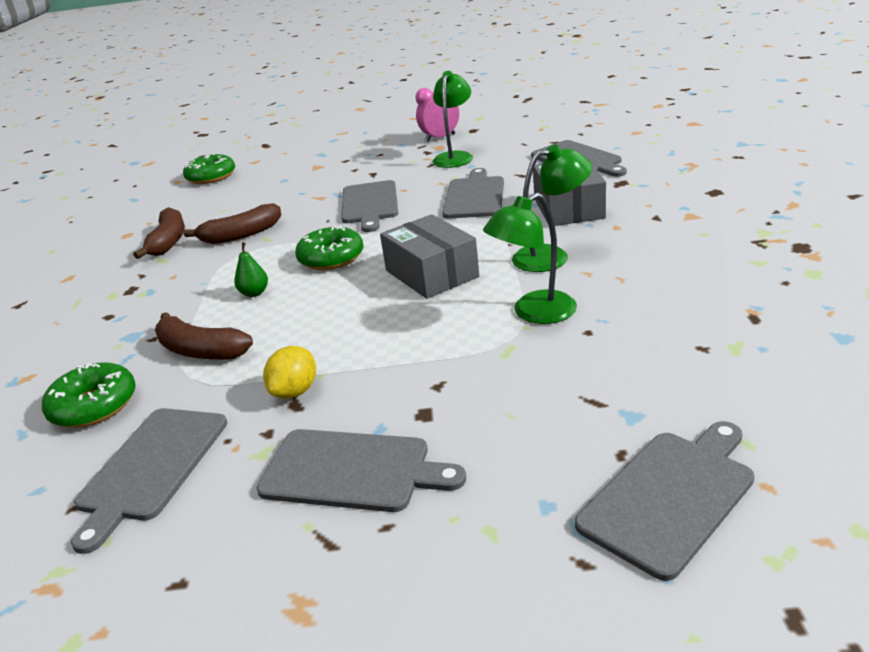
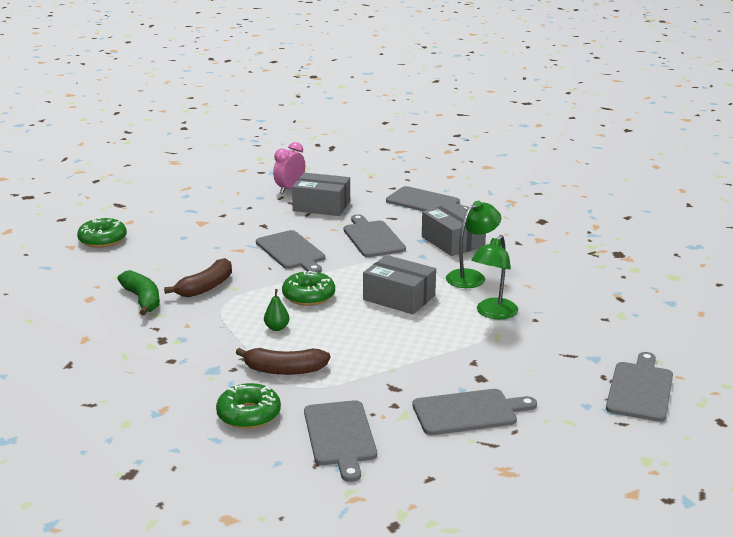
camera: 30 degrees left, 5 degrees down
brown banana [133,207,185,259] -> green banana [117,270,160,316]
yellow lemon [263,346,316,399] -> none
green lamp [432,71,473,168] -> grey box [292,173,350,216]

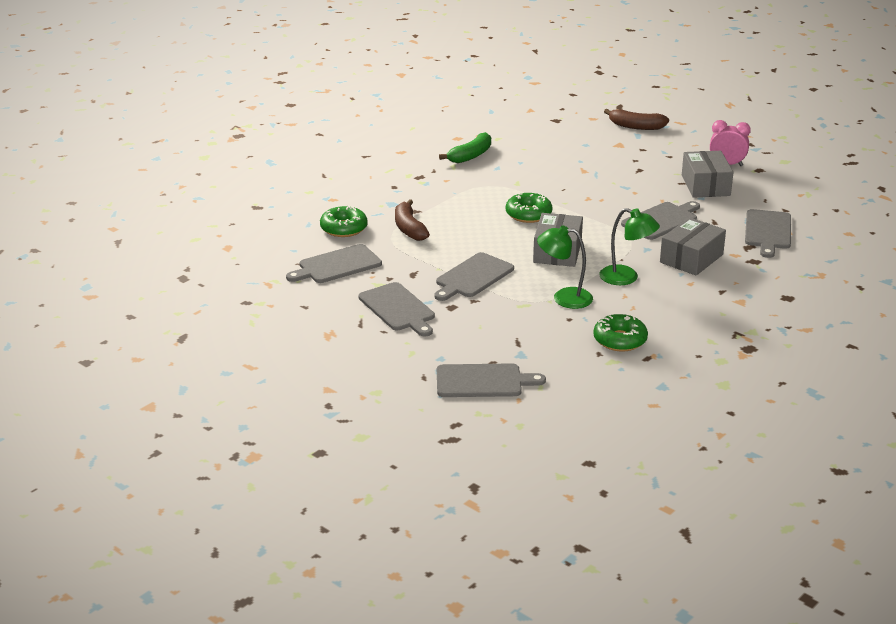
camera: 70 degrees right, 5 degrees up
green donut [77,218,127,248] -> green donut moved to [593,314,648,352]
brown banana [164,258,232,297] -> brown banana moved to [604,109,669,130]
grey cutting board [256,230,325,272] -> grey cutting board moved to [434,252,514,301]
green pear [264,289,289,331] -> none

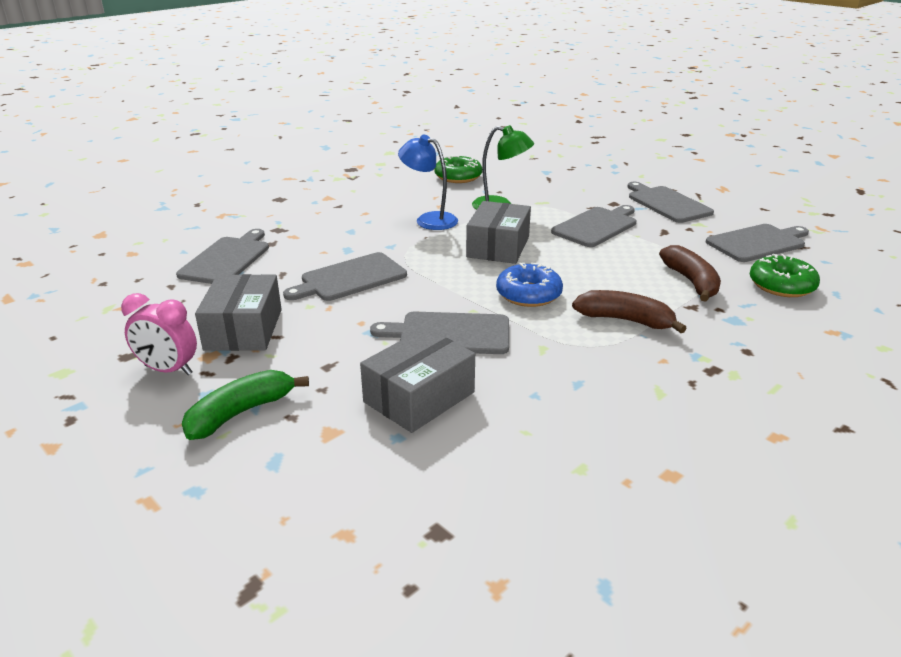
camera: 175 degrees left, 0 degrees up
grey cutting board [437,363,546,397] -> grey cutting board moved to [370,311,509,354]
green banana [439,132,491,163] -> green banana moved to [182,370,309,440]
green donut [506,193,553,223] -> blue donut [496,263,563,307]
green lamp [599,208,660,285] -> blue lamp [398,135,458,230]
brown banana [604,109,669,130] -> brown banana moved to [572,290,687,333]
grey box [660,217,726,276] -> grey box moved to [360,328,475,433]

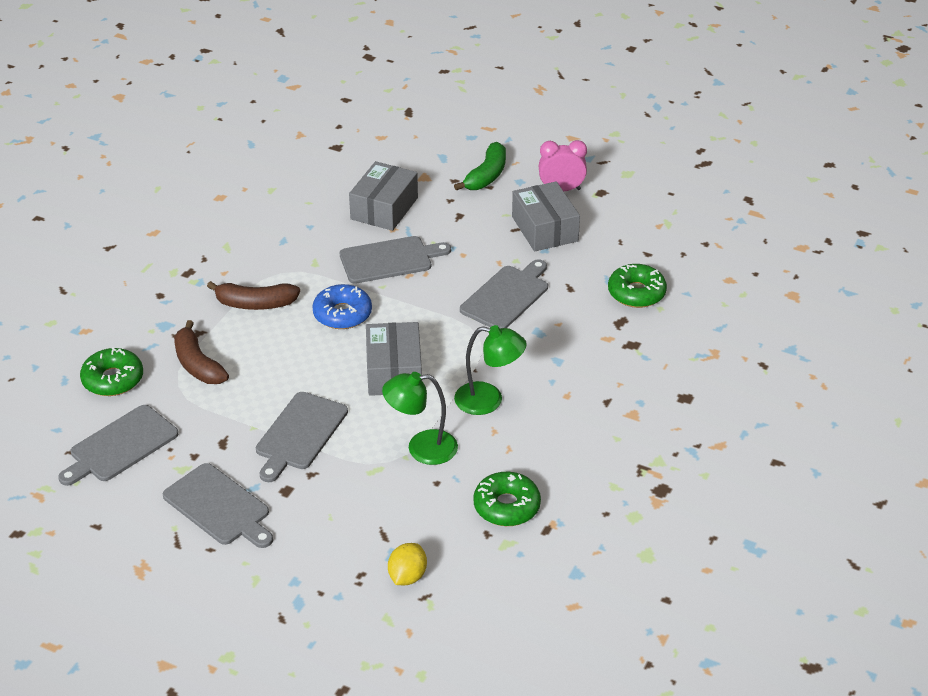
camera: 160 degrees right, 10 degrees up
grey cutting board [176,229,269,284] -> green donut [608,264,667,308]
blue lamp [398,135,458,230] -> green lamp [454,325,527,415]
none -> yellow lemon [388,543,427,585]

